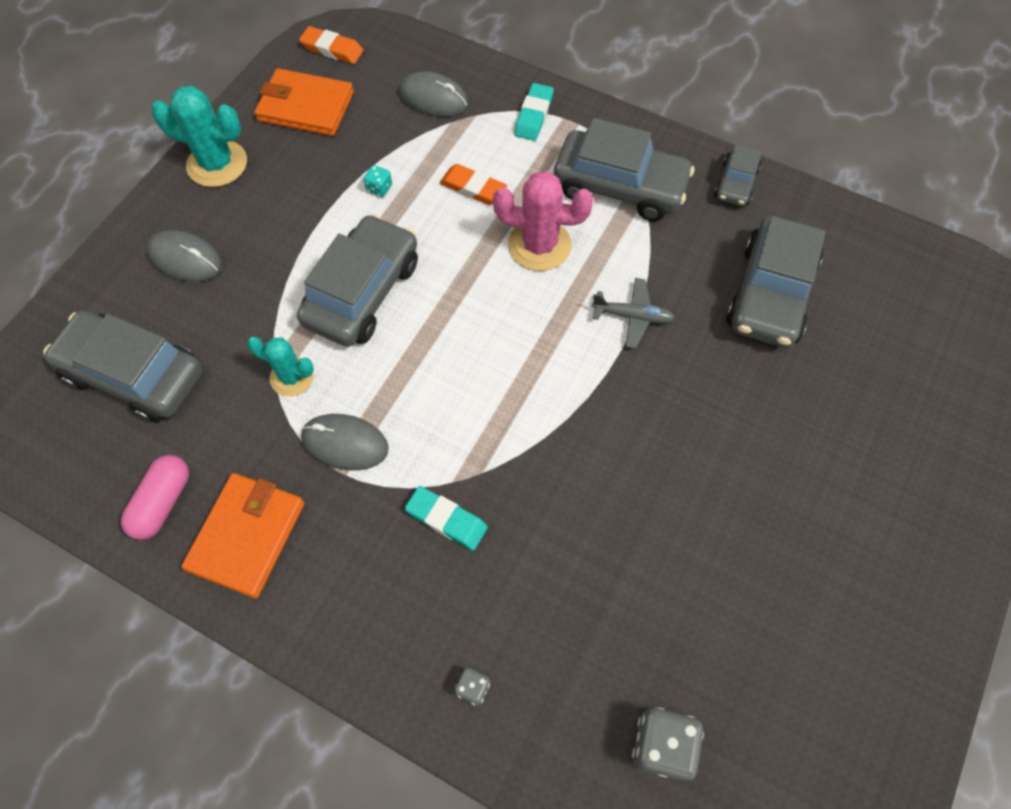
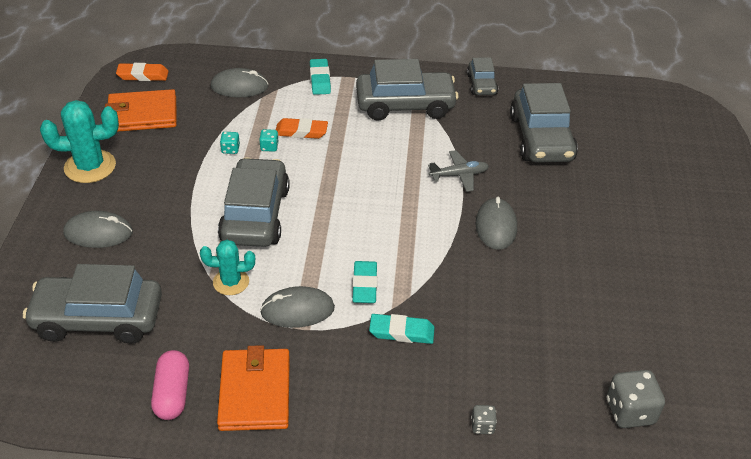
camera: 25 degrees left, 20 degrees down
pink cactus [493,171,594,271] -> none
none -> turquoise dice [259,129,279,152]
none -> turquoise eraser [352,261,377,303]
none -> grey mouse [475,197,517,250]

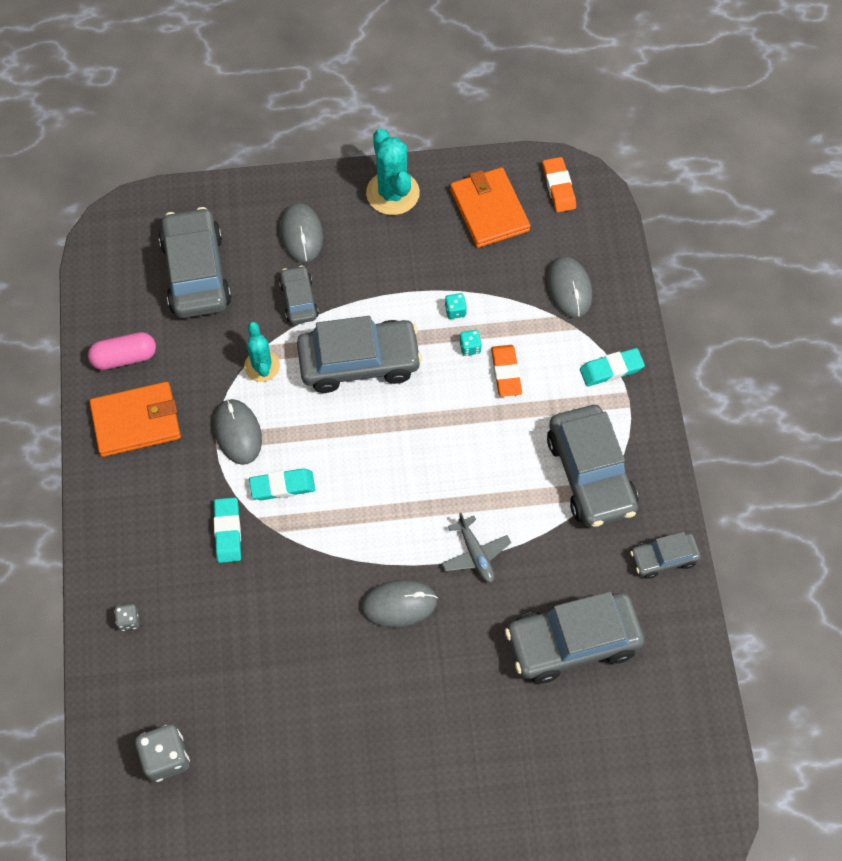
camera: 80 degrees right, 20 degrees up
none -> grey car [279,265,319,324]

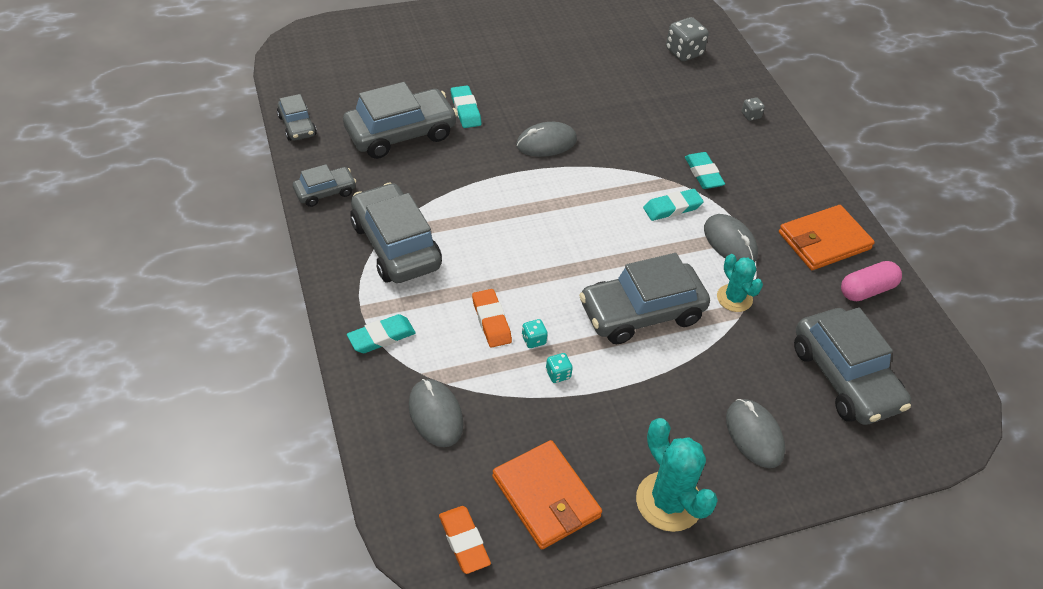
camera: 165 degrees right, 15 degrees down
grey car [279,265,319,324] -> grey car moved to [277,94,317,141]
grey plane [442,513,511,583] -> none
none -> turquoise eraser [451,86,482,128]

